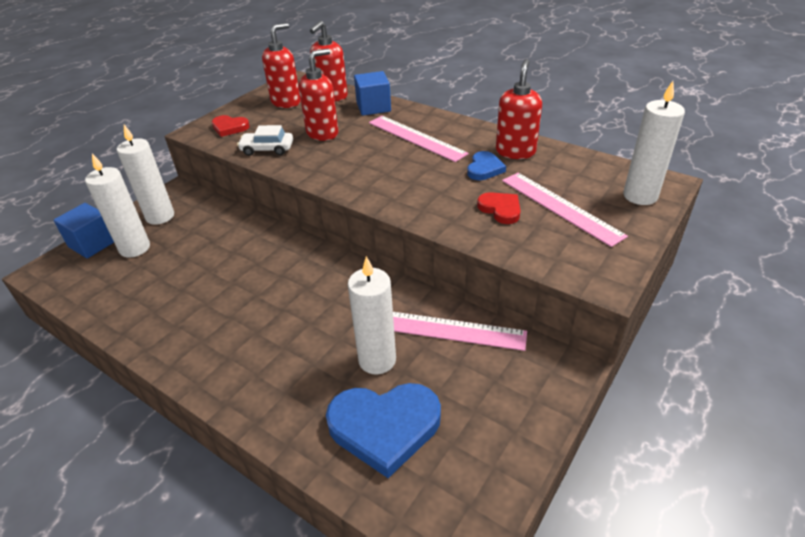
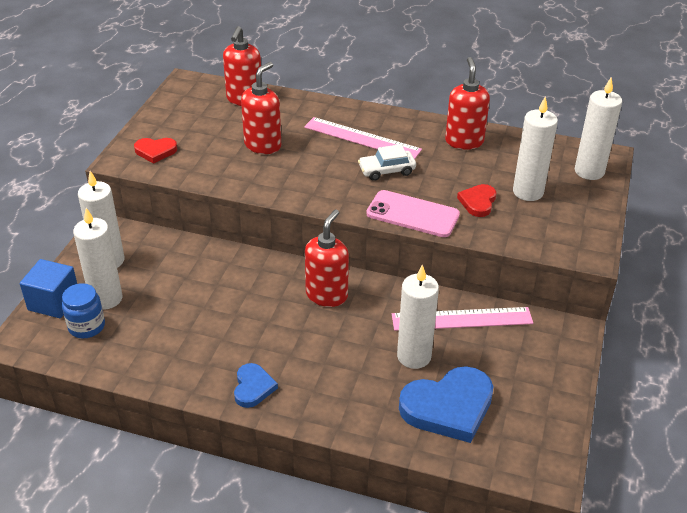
camera: 20 degrees left, 0 degrees up
white car [237,125,293,156] -> white car moved to [358,144,416,181]
red soap dispenser [262,23,301,108] -> red soap dispenser moved to [305,210,349,307]
blue cube [354,71,391,116] -> none
blue heart [467,151,506,180] -> blue heart moved to [234,363,278,408]
red heart [477,192,521,224] -> red heart turned 105 degrees counterclockwise [457,184,496,217]
pink ruler [502,173,628,247] -> white candle [513,96,558,201]
none -> blue jar [62,283,105,338]
none -> pink phone [366,190,460,237]

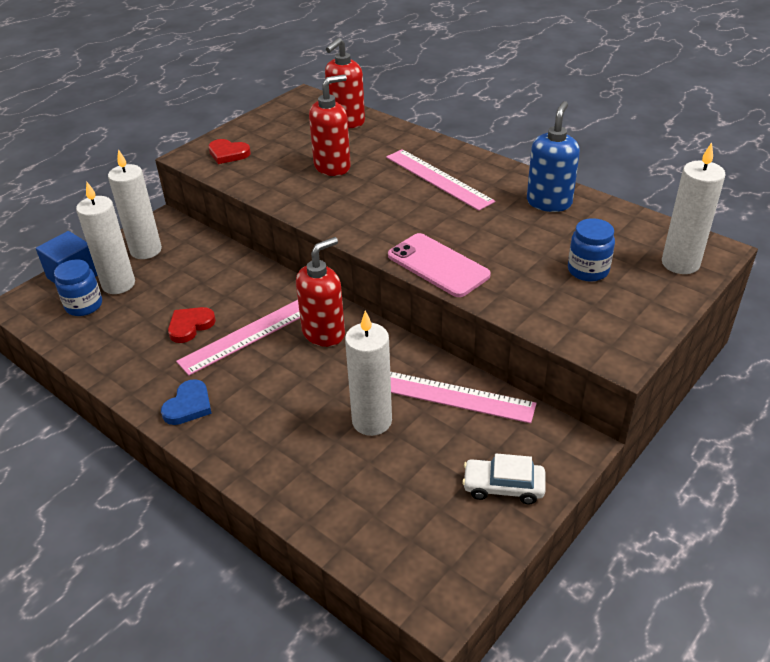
camera: 25 degrees right, 0 degrees up
white car [358,144,416,181] -> white car moved to [462,454,545,504]
blue heart [399,366,493,443] -> none
red soap dispenser [445,57,490,150] -> blue soap dispenser [527,101,580,212]
red heart [457,184,496,217] -> red heart moved to [168,307,216,343]
white candle [513,96,558,201] -> blue jar [568,218,615,282]
none -> pink ruler [176,300,300,375]

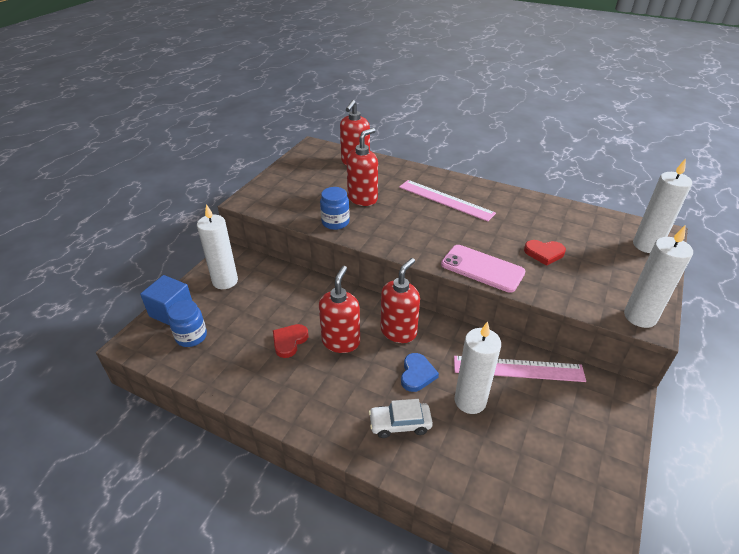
camera: 15 degrees left, 0 degrees up
white candle [76,182,135,294] -> white candle moved to [624,226,693,328]
blue heart [161,379,212,425] -> blue heart moved to [401,353,439,392]
pink ruler [176,300,300,375] -> red soap dispenser [319,266,360,353]
red heart [208,139,251,164] -> red heart moved to [524,240,566,266]
white car [462,454,545,504] -> white car moved to [369,399,433,438]
blue soap dispenser [527,101,580,212] -> none
blue jar [568,218,615,282] -> blue jar moved to [320,187,350,230]

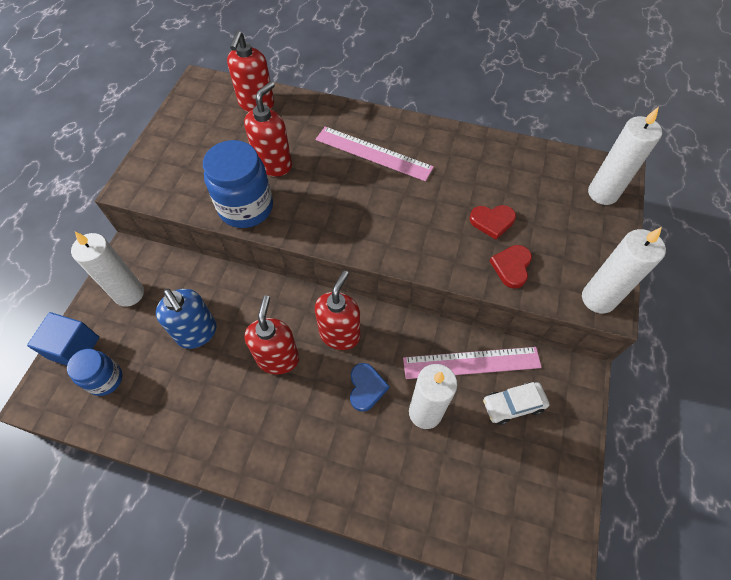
camera: 10 degrees left, 20 degrees up
red heart [273,324,308,358] -> red heart moved to [490,245,532,289]
blue jar [320,187,350,230] -> blue jar [203,140,273,228], size x1.65
white car [369,399,433,438] -> white car moved to [483,382,550,425]
pink phone [441,245,525,293] -> none
none -> blue soap dispenser [156,289,217,349]

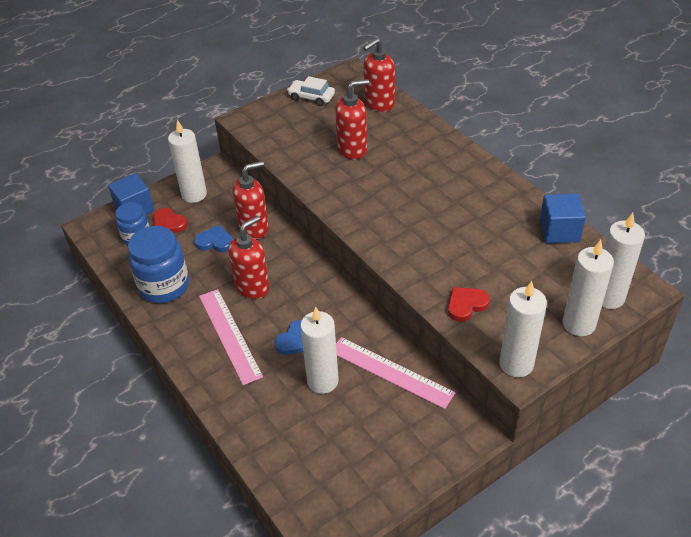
camera: 40 degrees right, 15 degrees down
blue soap dispenser [156,289,217,349] -> blue heart [194,225,233,252]
blue jar [203,140,273,228] -> blue jar moved to [128,226,189,303]
red soap dispenser [315,271,360,350] -> red soap dispenser moved to [233,161,269,239]
pink ruler [316,127,434,181] -> pink ruler moved to [199,289,263,385]
red heart [470,205,516,240] -> red heart moved to [153,208,188,233]
white car [483,382,550,425] -> white car moved to [287,76,335,106]
none -> blue cube [540,194,586,243]
none -> white candle [563,240,614,336]

